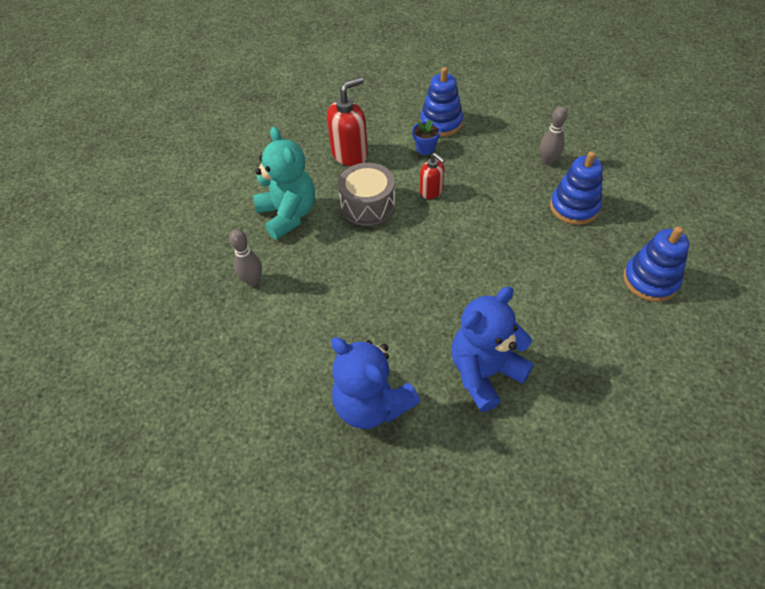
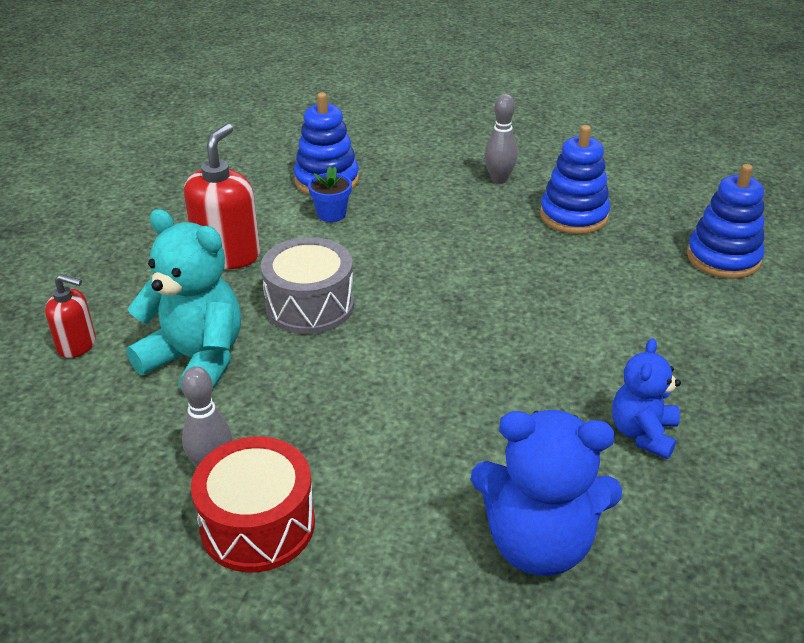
camera: 35 degrees left, 15 degrees down
red soap dispenser [420,153,445,199] -> red soap dispenser moved to [45,274,96,358]
blue teddy bear [451,286,534,412] -> blue teddy bear [612,338,681,459], size x0.60
none -> red drum [191,437,315,572]

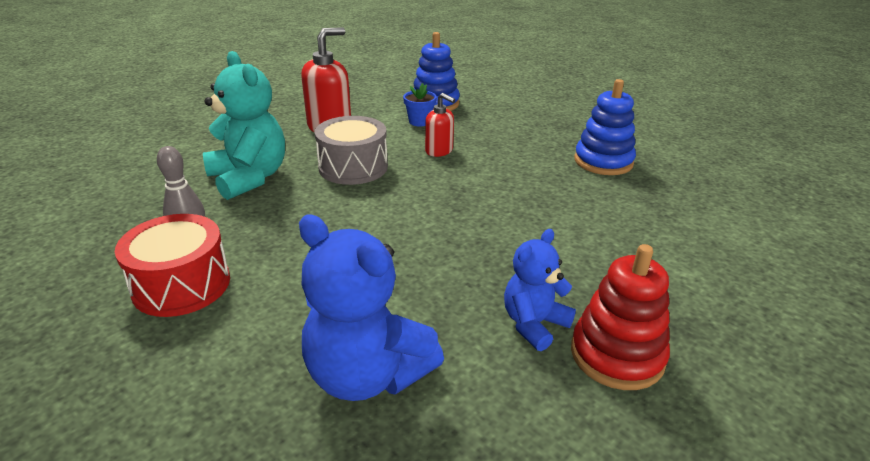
camera: 25 degrees right, 5 degrees down
red soap dispenser [45,274,96,358] -> red soap dispenser moved to [425,93,455,157]
grey bowling pin [484,94,518,184] -> none
blue stacking toy [687,164,765,279] -> none
none -> red stacking toy [571,244,670,390]

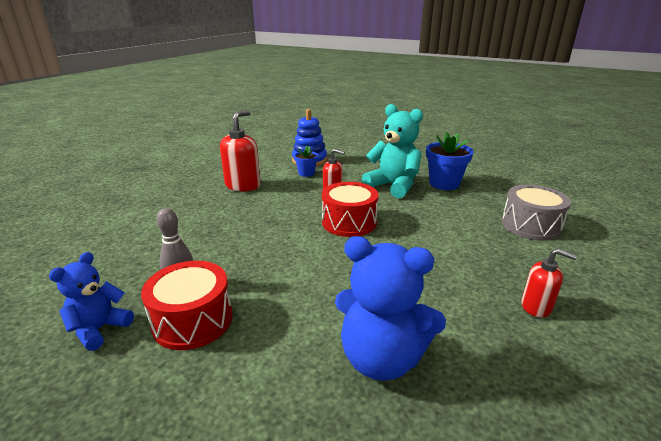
camera: 15 degrees left, 5 degrees down
turquoise teddy bear [203,51,285,200] -> turquoise teddy bear moved to [362,104,423,198]
grey drum [315,116,388,185] -> grey drum moved to [502,184,571,241]
blue teddy bear [504,229,576,351] -> blue teddy bear moved to [49,252,134,351]
red stacking toy [571,244,670,390] -> red soap dispenser [521,248,577,318]
blue stacking toy [574,79,636,175] -> blue flower pot [426,131,473,190]
none -> red drum [322,182,378,237]

